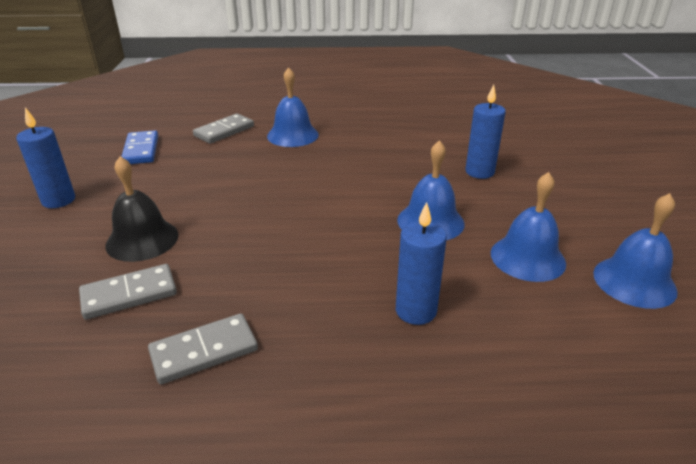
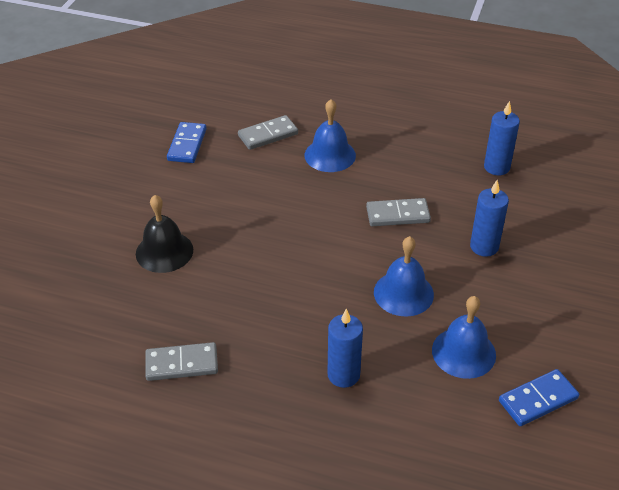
camera: 20 degrees right, 10 degrees up
blue candle [16,107,75,208] -> blue candle moved to [484,101,520,175]
grey domino [79,264,177,320] -> grey domino moved to [366,198,431,226]
blue bell [593,193,678,309] -> blue domino [499,369,579,426]

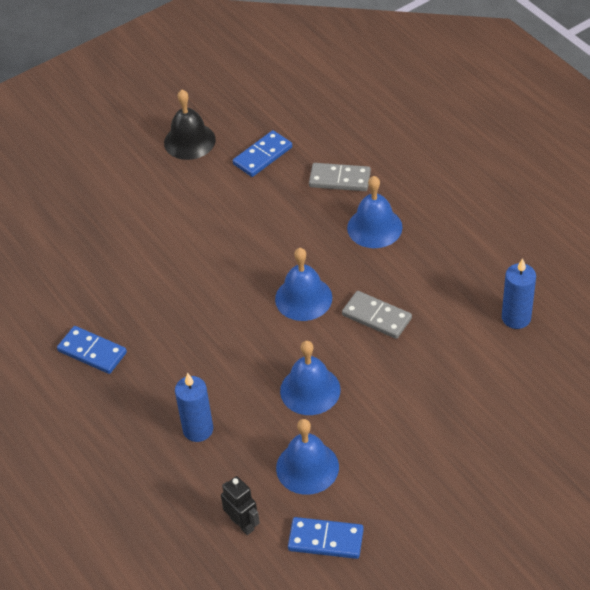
camera: 40 degrees right, 5 degrees up
black bell [136,195,193,273] -> black bell moved to [164,90,216,160]
grey domino [145,342,218,381] -> blue domino [57,326,127,374]
blue candle [470,180,509,257] -> none
none -> black robot [221,476,260,535]
none -> blue bell [275,248,332,321]

